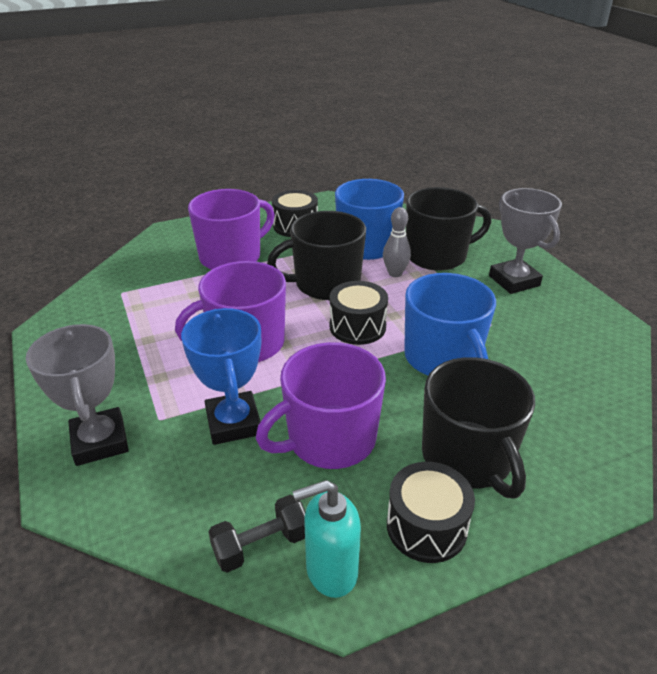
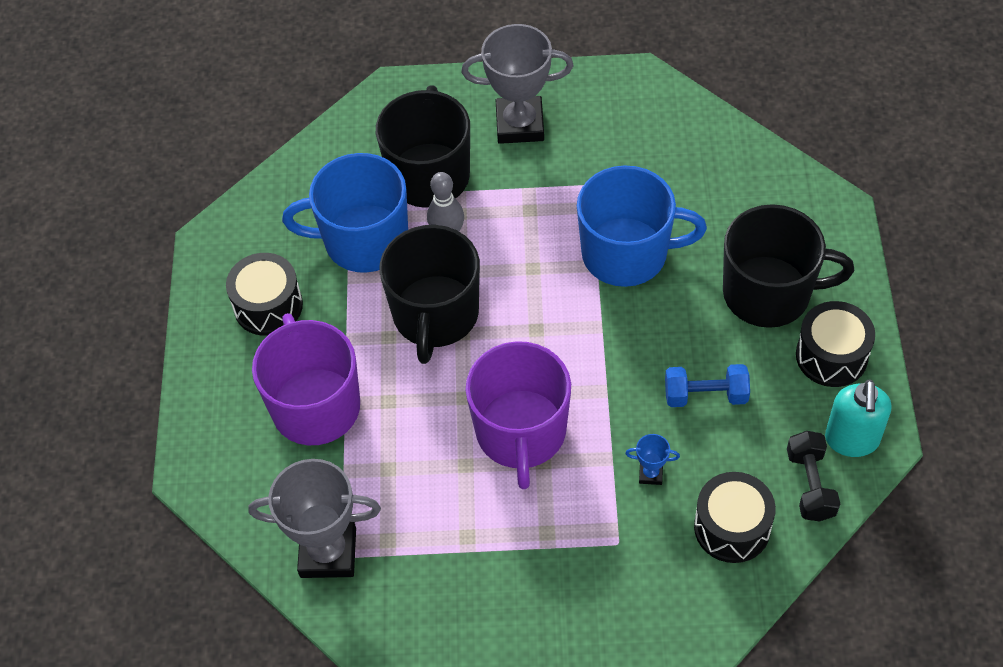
camera: 65 degrees left, 20 degrees up
grey trophy [26,324,129,466] -> grey trophy moved to [248,459,381,578]
blue trophy [181,308,261,445] -> blue trophy [625,434,680,485], size x0.43
purple mug [255,342,386,469] -> blue dumbbell [665,364,750,407]
black drum [330,281,388,345] -> black drum moved to [694,472,776,563]

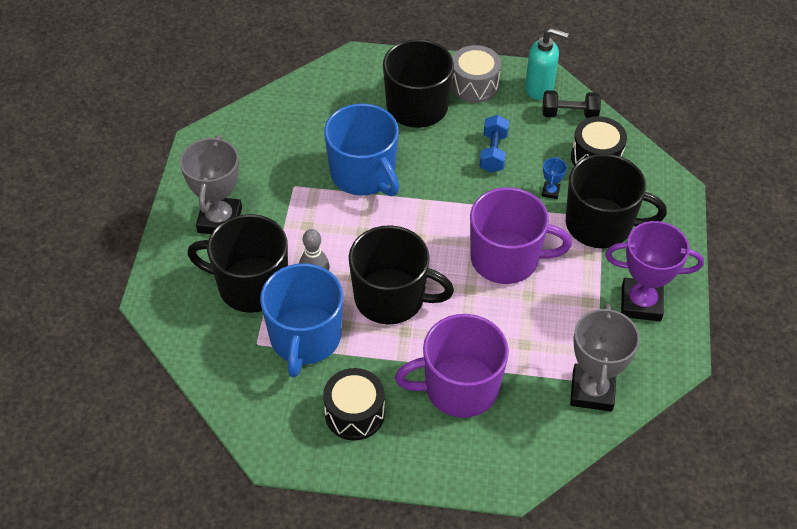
camera: 85 degrees left, 5 degrees down
blue mug [577,165,707,287] -> blue mug turned 135 degrees clockwise [324,103,399,196]
black drum [796,301,875,387] -> grey drum [451,45,501,103]
none -> black mug [566,154,667,248]
none -> purple trophy [605,221,704,321]

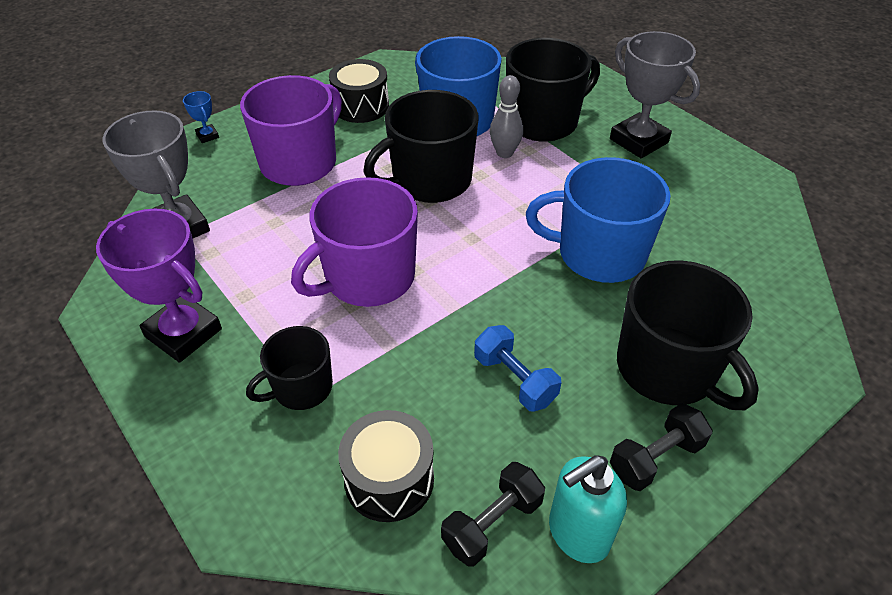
camera: 135 degrees right, 5 degrees down
grey drum [451,45,501,103] -> black dumbbell [610,403,712,491]
blue trophy [542,157,567,199] -> blue trophy moved to [183,91,219,143]
black mug [566,154,667,248] -> black mug [246,326,333,410], size x0.58
purple trophy [605,221,704,321] -> purple trophy turned 75 degrees clockwise [96,209,222,363]

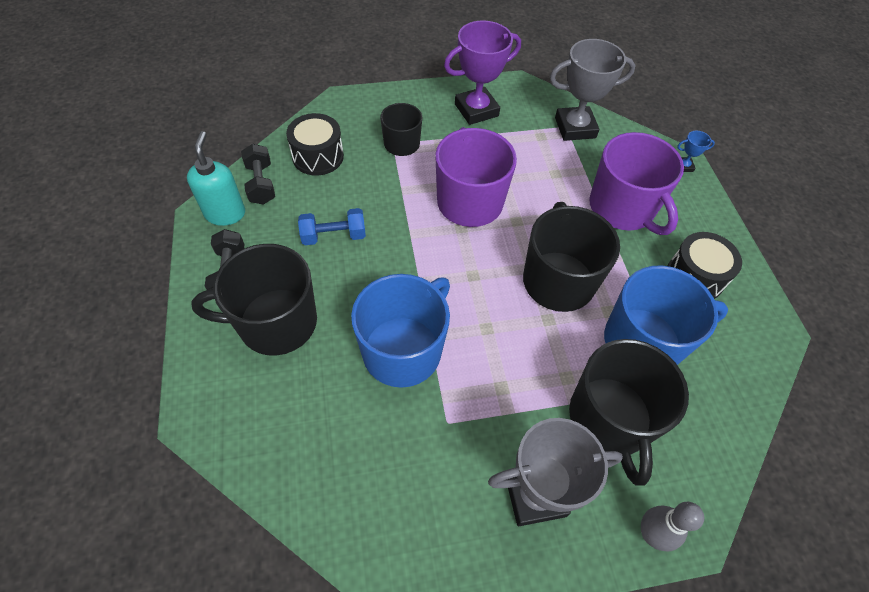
camera: 115 degrees right, 10 degrees up
grey bowling pin [490,75,523,158] -> grey bowling pin moved to [641,502,704,552]

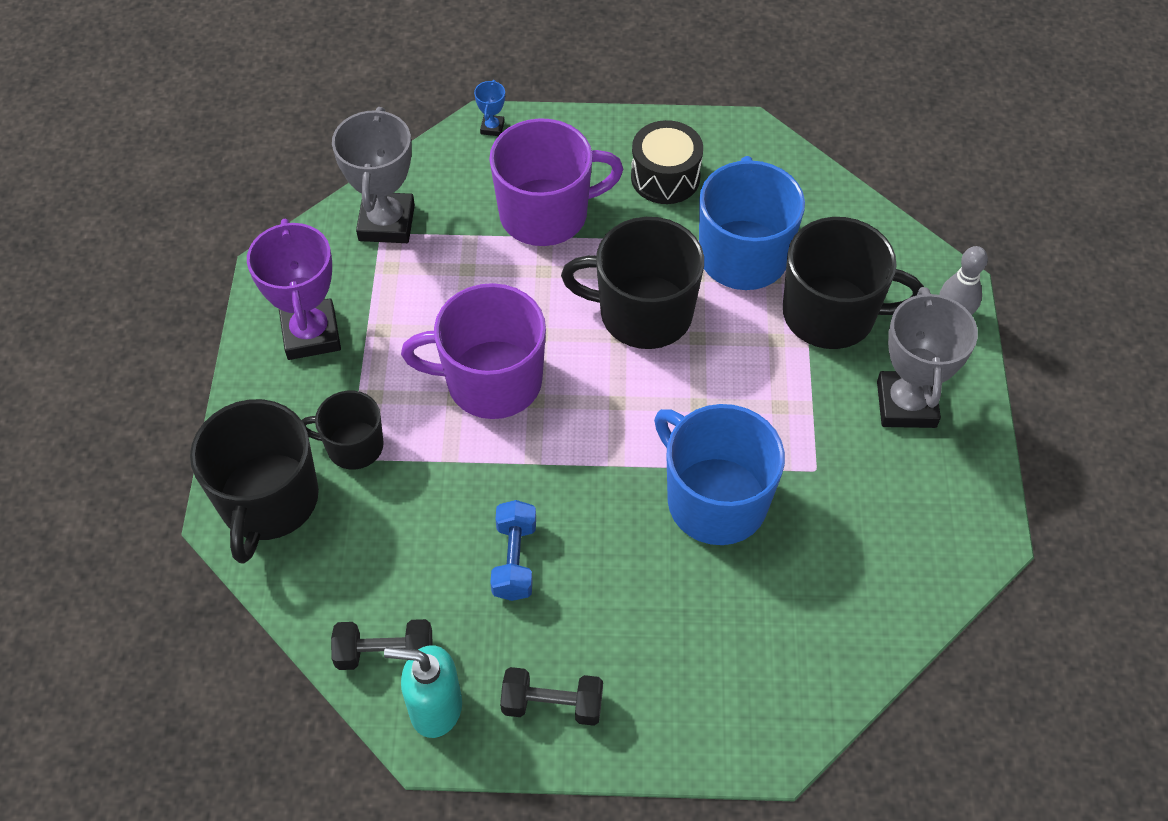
camera: 75 degrees left, 0 degrees up
black mug [191,244,317,356] -> black mug moved to [190,399,319,564]
black drum [286,113,344,176] -> none

